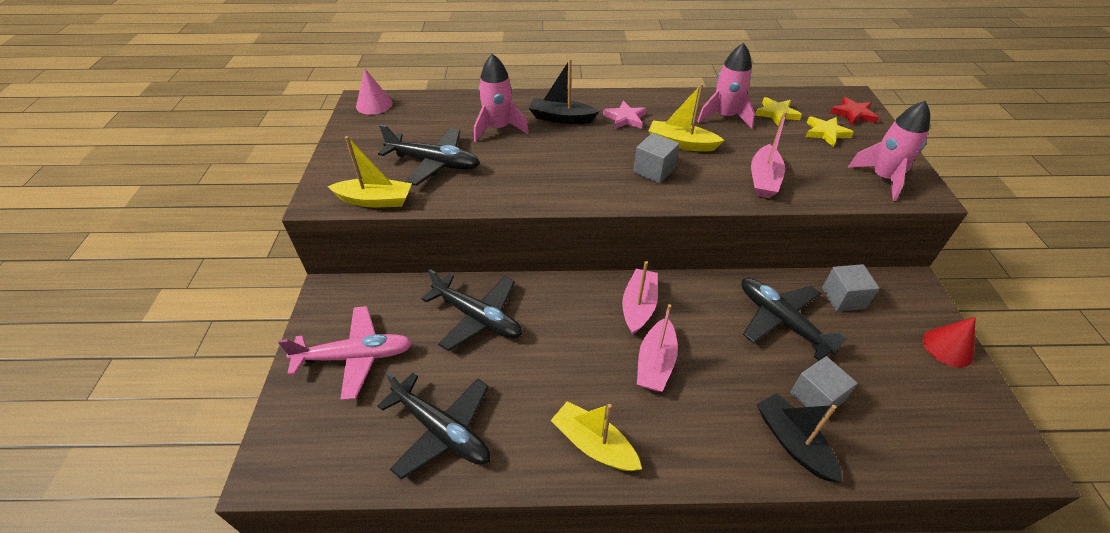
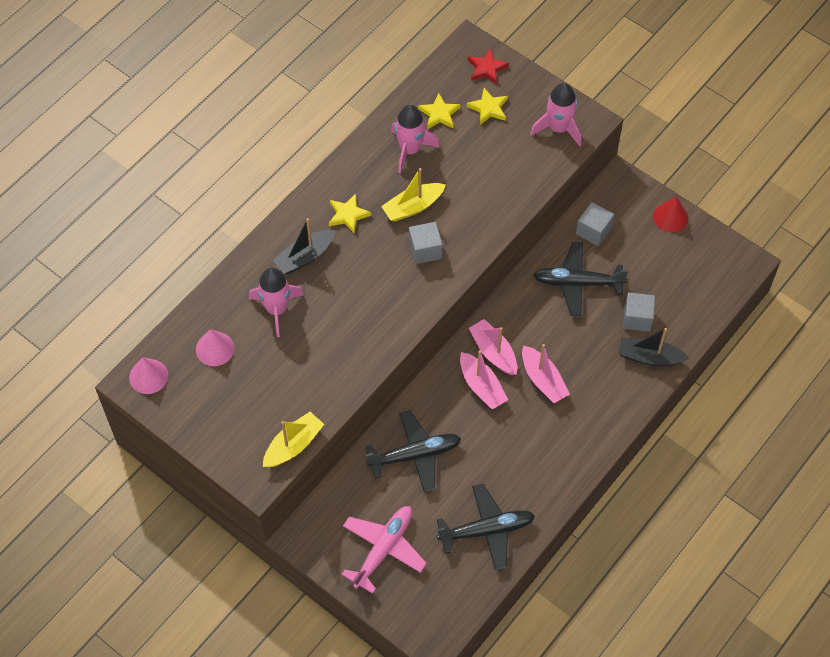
camera: 50 degrees left, 15 degrees up
black plane [378,125,480,186] -> none
yellow boat [551,401,642,471] -> none
pink star [603,101,647,129] -> yellow star [329,194,371,233]
pink boat [751,112,787,198] -> pink boat moved to [460,350,508,409]
none -> pink cone [196,329,234,366]

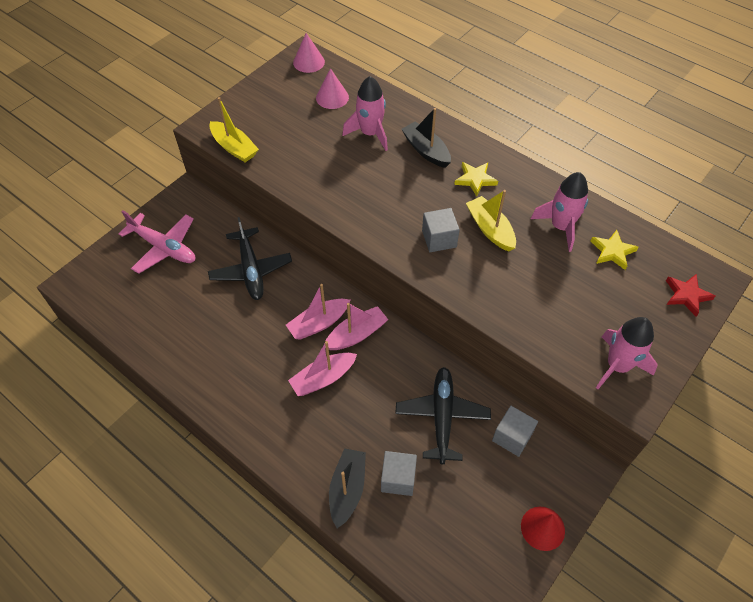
camera: 90 degrees right, 5 degrees down
black plane [437,484,535,571] -> none
yellow star [467,88,508,125] -> none

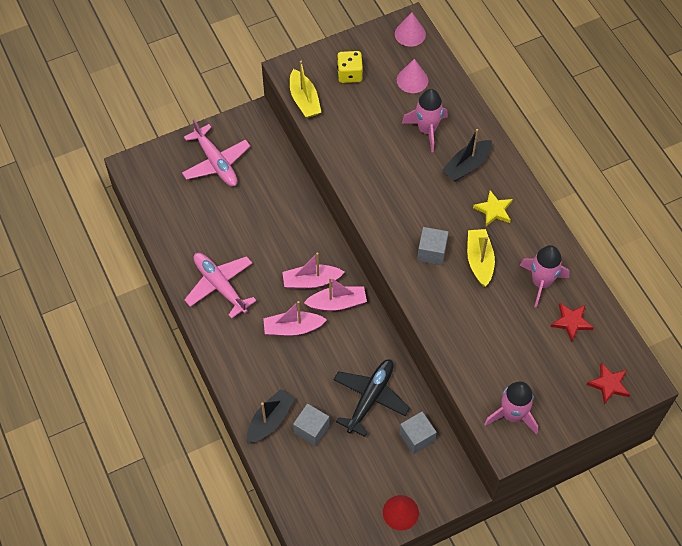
camera: 25 degrees right, 5 degrees up
black plane [208,217,292,300] -> none
black boat [401,108,451,168] -> black boat turned 120 degrees counterclockwise [442,129,492,181]
yellow star [591,230,639,270] -> red star [551,303,594,342]
none -> pink plane [184,253,257,319]
none -> yellow dice [337,51,363,83]

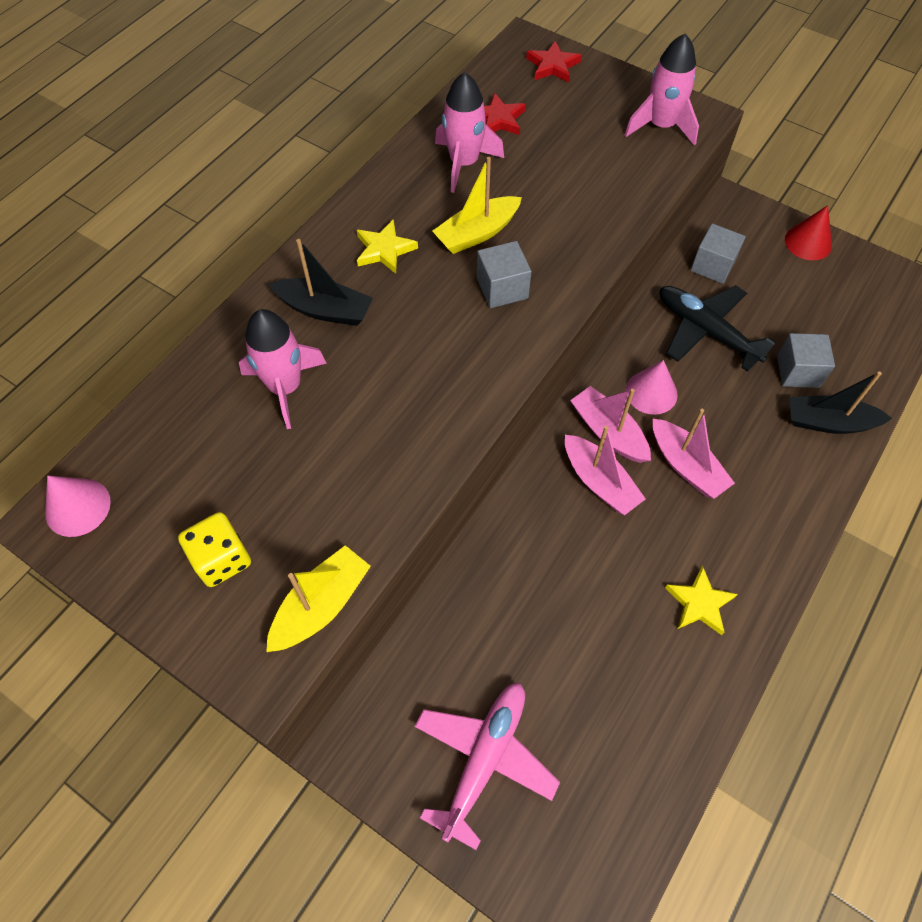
camera: 120 degrees left, 0 degrees up
pink plane [184,253,257,319] -> yellow star [665,566,738,635]
black plane [333,359,410,437] -> black plane turned 45 degrees clockwise [659,285,775,372]
pink cone [397,59,428,93] -> pink cone moved to [626,360,678,415]

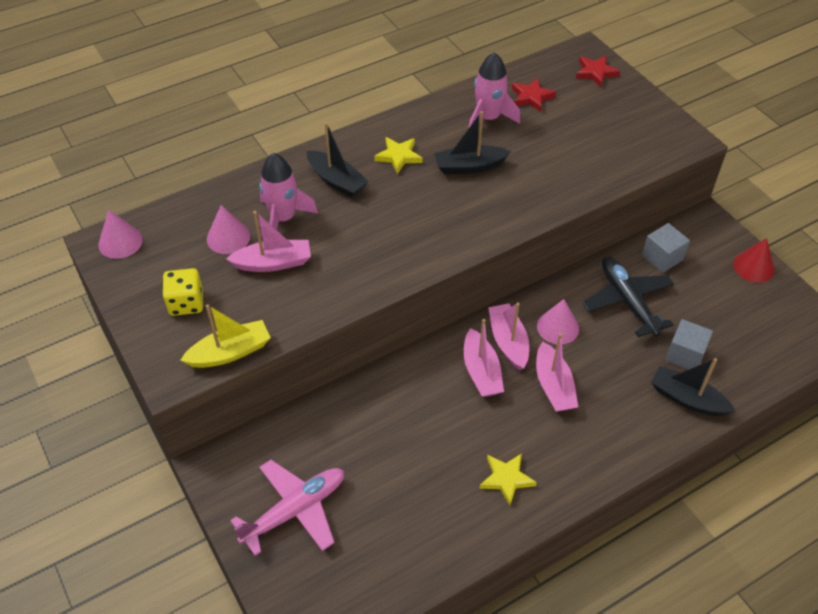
camera: 25 degrees right, 10 degrees down
yellow boat [432,157,522,254] -> black boat [434,111,511,174]
grey cube [477,241,531,308] -> none
pink rocket [625,34,699,145] -> none
none -> pink cone [207,205,250,254]
none -> pink boat [226,211,311,272]

